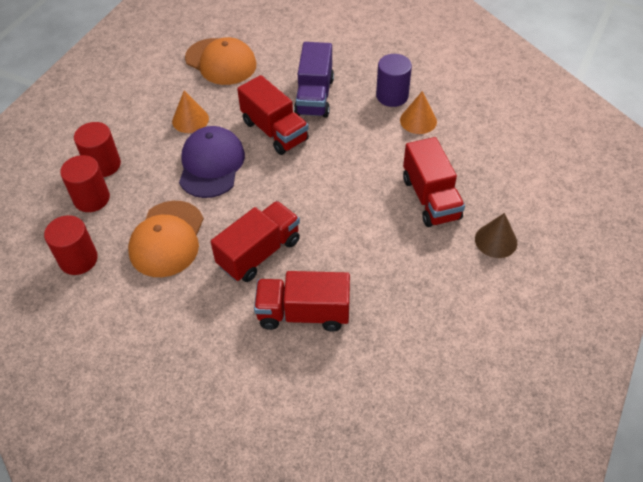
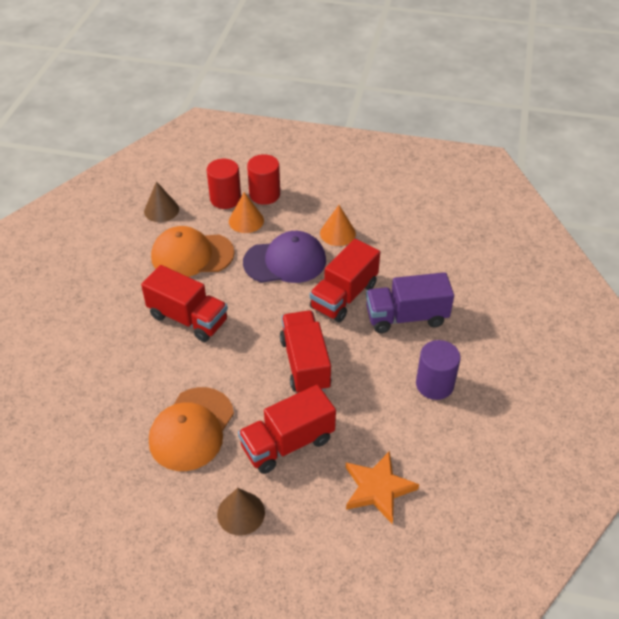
camera: 75 degrees right, 5 degrees down
red cylinder [44,215,98,275] -> brown cone [144,181,179,222]
orange cap [185,37,256,85] -> orange cap moved to [149,387,234,471]
red truck [254,271,350,331] -> red truck moved to [280,310,332,393]
orange cone [400,91,437,134] -> orange cone moved to [229,192,264,233]
none -> orange star [346,451,419,523]

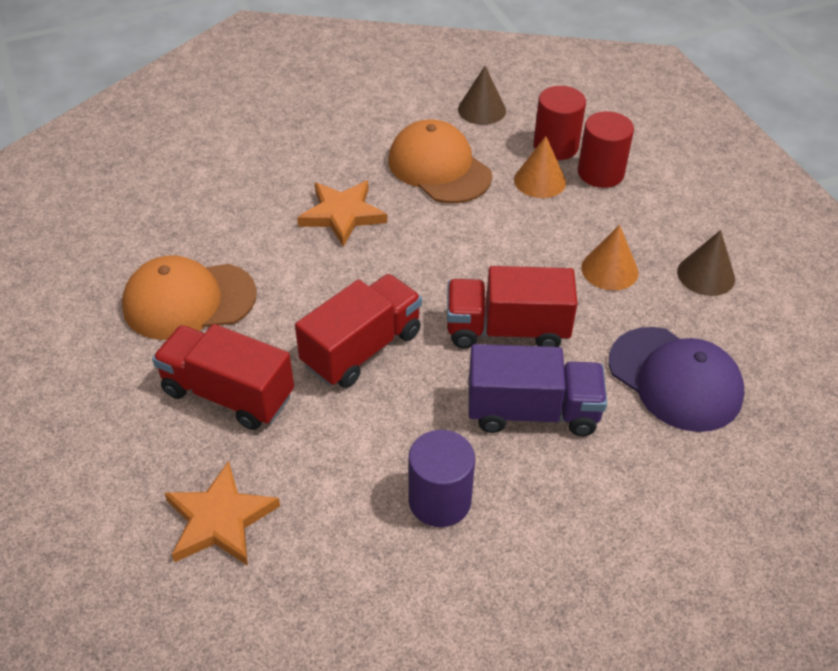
camera: 55 degrees right, 0 degrees up
red truck [141,265,228,342] -> orange star [297,181,387,247]
brown cone [217,488,265,536] -> brown cone moved to [677,230,735,296]
purple cap [243,231,326,283] -> purple cap moved to [609,327,745,432]
purple truck [366,272,454,333] -> purple truck turned 135 degrees clockwise [468,344,607,436]

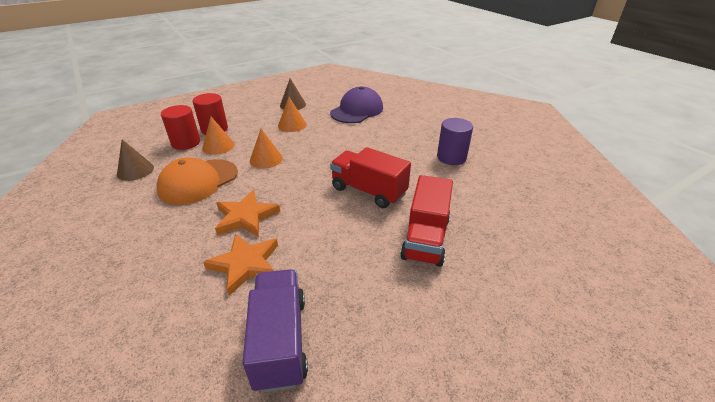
camera: 100 degrees left, 10 degrees down
orange cap [122,255,257,340] -> none
orange star [164,461,280,566] -> orange star moved to [203,233,278,296]
red truck [447,266,578,348] -> none
purple truck [468,344,607,436] -> purple truck moved to [243,269,308,393]
none -> orange cone [250,129,283,169]

